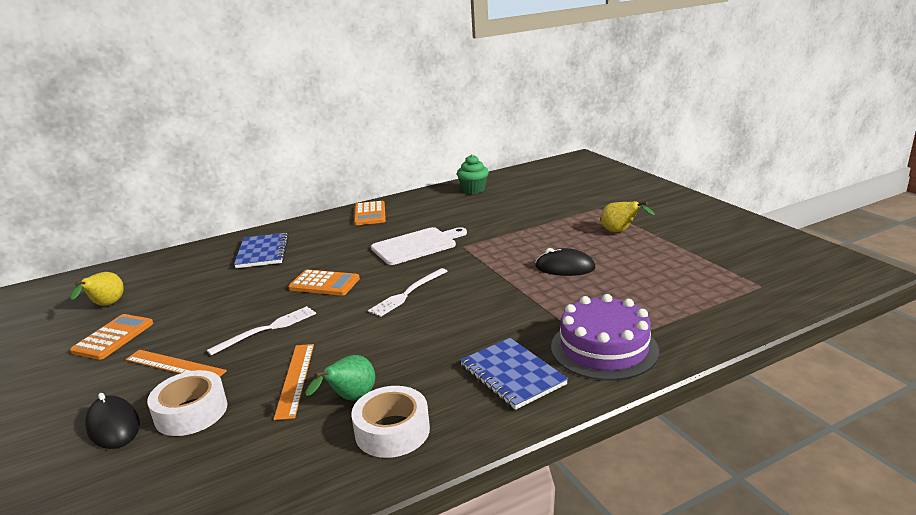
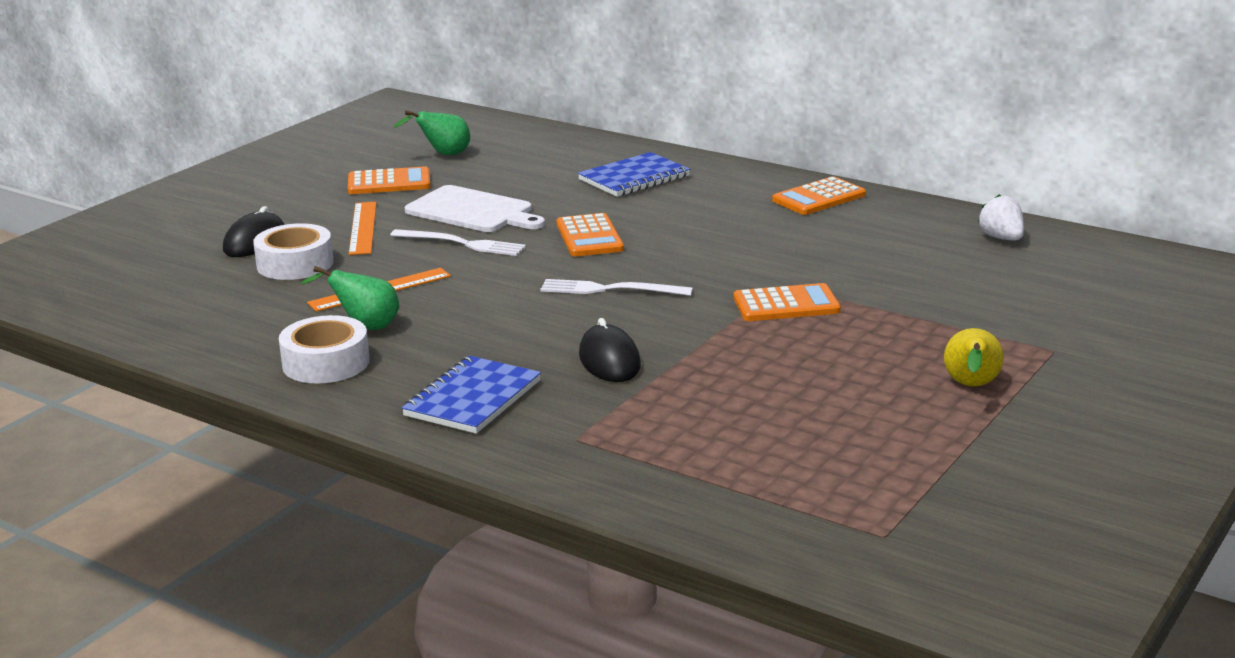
camera: 60 degrees right, 0 degrees up
yellow pear [70,272,124,306] -> green pear [394,111,470,155]
white cutting board [371,227,467,265] -> white cutting board moved to [405,185,545,232]
green cupcake [457,154,489,194] -> white strawberry [978,194,1024,240]
black mouse [535,248,596,276] -> black mouse moved to [579,318,641,382]
purple cake [551,294,659,381] -> none
none -> orange calculator [733,283,841,321]

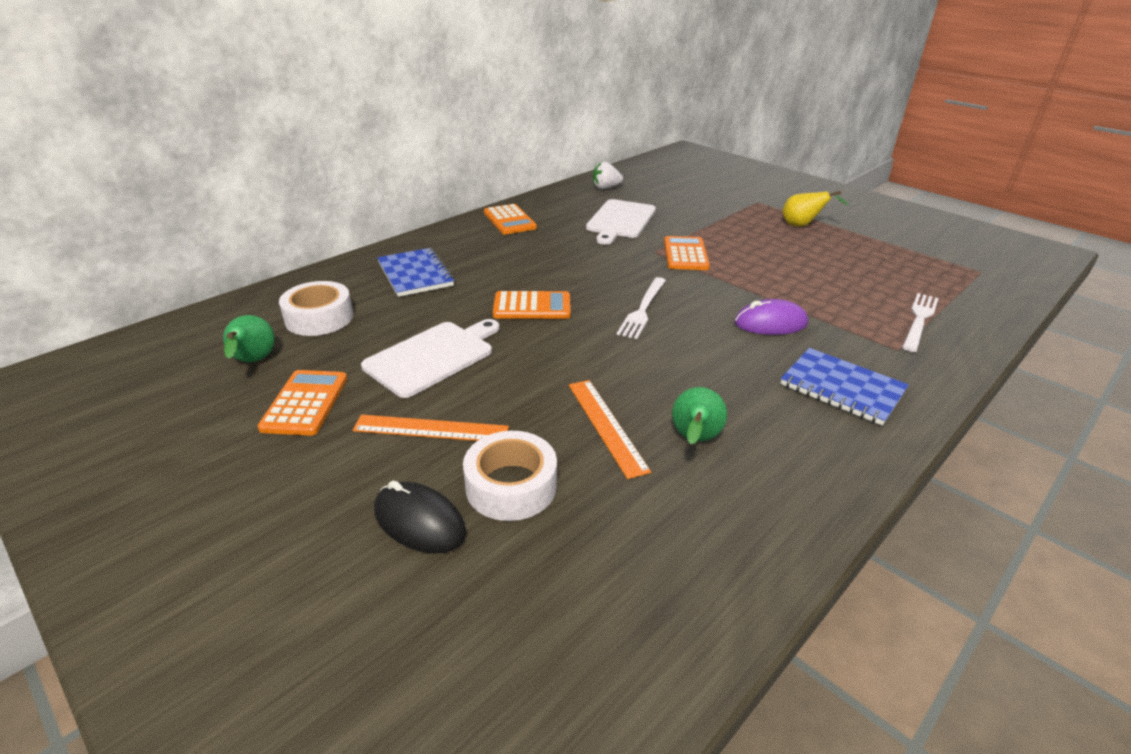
camera: 80 degrees left, 10 degrees up
white tape [279,315,370,383] -> white tape moved to [279,281,353,336]
white fork [390,229,526,256] -> white fork moved to [902,293,939,352]
black mouse [579,318,641,382] -> purple mouse [734,299,808,335]
none -> white cutting board [586,199,656,245]

